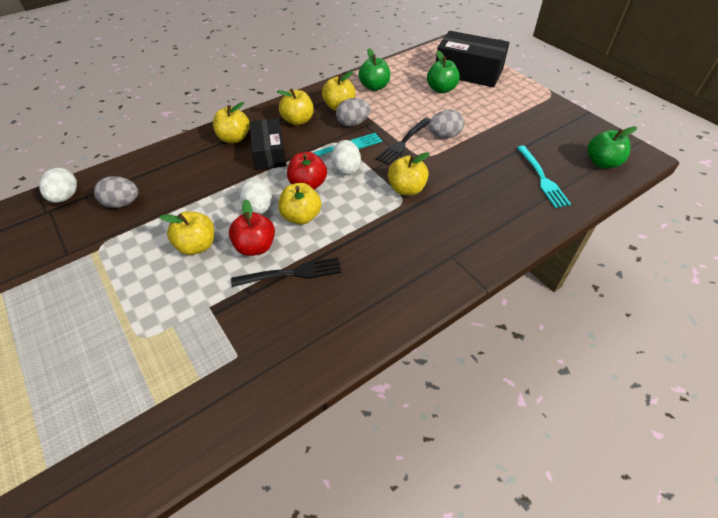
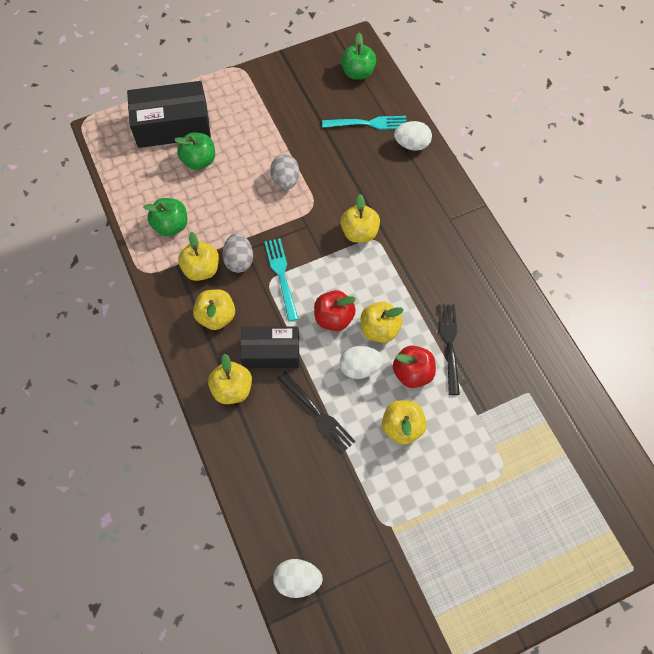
camera: 80 degrees left, 15 degrees up
grey egg [94,176,138,208] -> none
white egg [331,140,361,175] -> white egg moved to [394,121,432,151]
black fork [376,117,431,165] -> black fork moved to [278,371,355,453]
black box [436,31,509,87] -> black box turned 45 degrees clockwise [127,81,211,148]

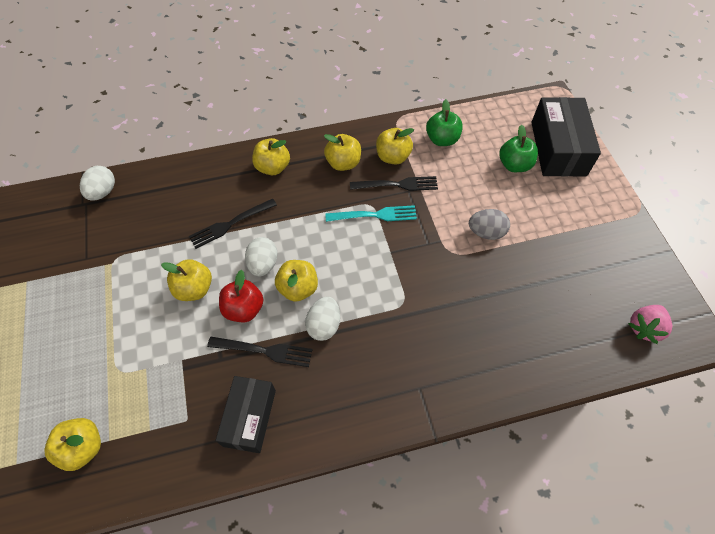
camera: 100 degrees right, 5 degrees down
grey egg [222,233,253,273] -> black fork [350,176,438,191]
black box [240,326,299,368] -> black box moved to [215,376,276,453]
red apple [314,290,356,331] -> none
turquoise fork [322,116,407,130] -> none
yellow apple [340,194,380,243] -> yellow apple moved to [45,418,101,471]
green apple [341,33,376,80] -> pink strawberry [628,305,672,344]
white egg [394,121,432,151] -> white egg moved to [305,297,340,341]

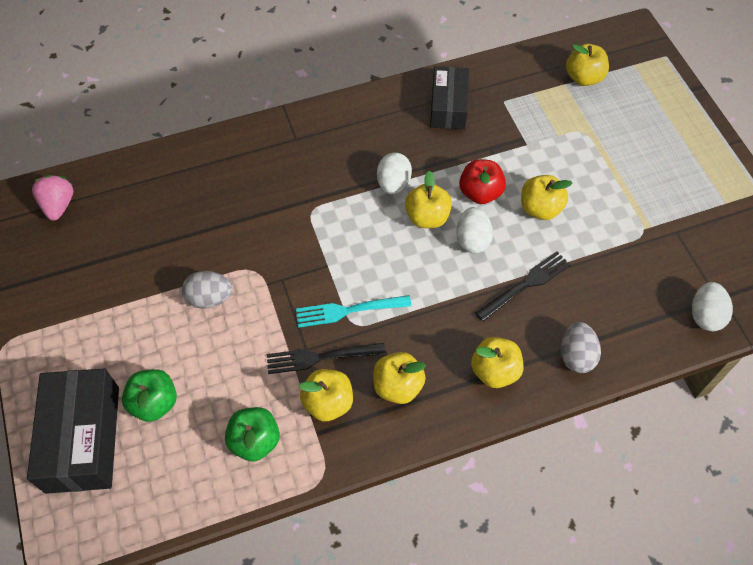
camera: 175 degrees right, 0 degrees up
black fork [207,337,313,367] -> none
pink strawberry [628,305,672,344] -> pink strawberry turned 45 degrees counterclockwise [32,175,73,221]
none -> grey egg [561,322,601,373]

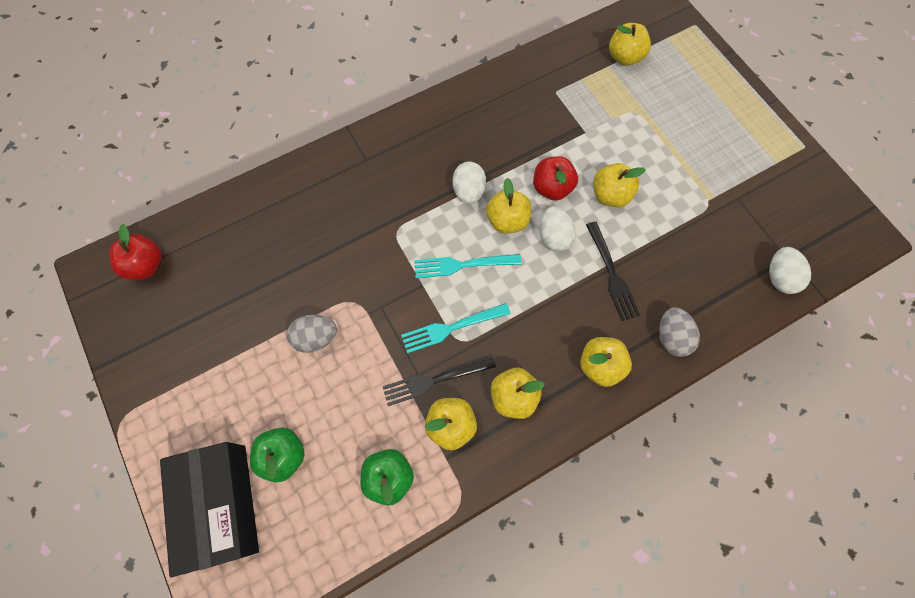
camera: 10 degrees left, 10 degrees up
pink strawberry [32,175,73,221] -> red apple [109,224,162,280]
black box [430,66,469,130] -> none
black fork [475,251,571,322] -> black fork turned 120 degrees clockwise [586,221,640,321]
none -> turquoise fork [414,254,521,278]

